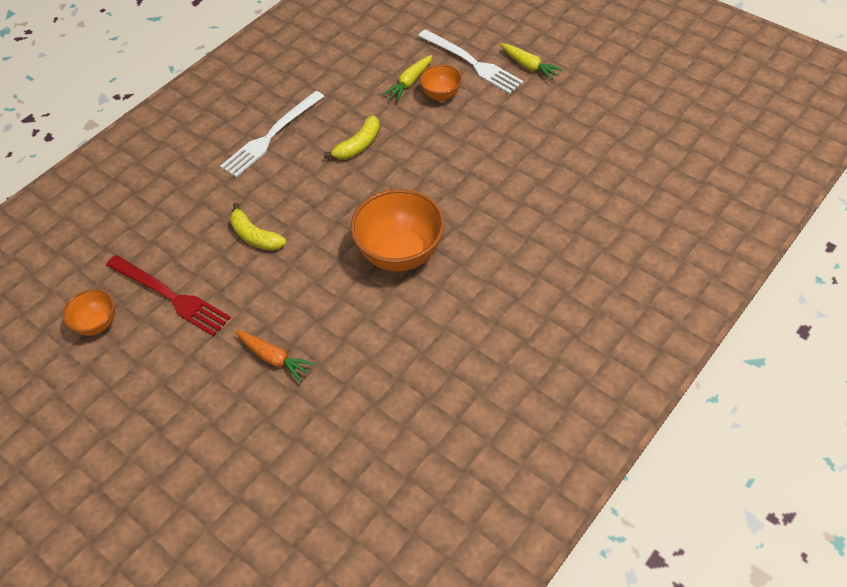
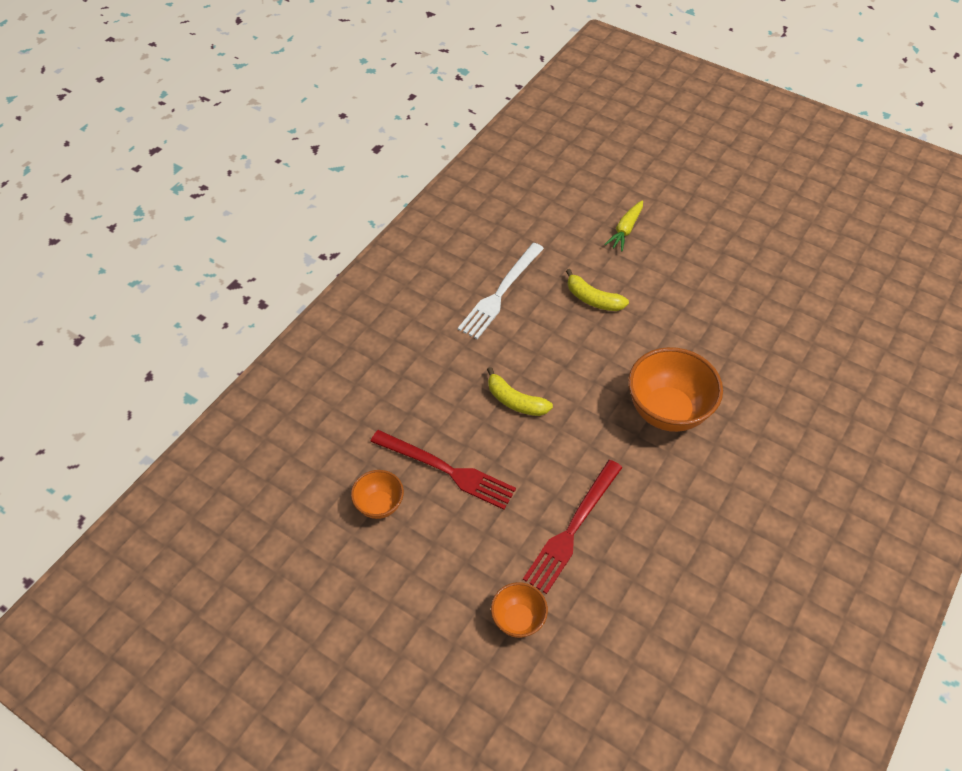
camera: 10 degrees left, 0 degrees up
orange carrot [235,331,315,382] -> red fork [523,460,623,594]
yellow banana [323,115,380,159] -> yellow banana turned 90 degrees clockwise [566,269,629,311]
white fork [418,29,523,94] -> none
orange bowl [419,64,462,101] -> orange bowl moved to [491,582,548,638]
yellow carrot [500,43,563,80] -> none

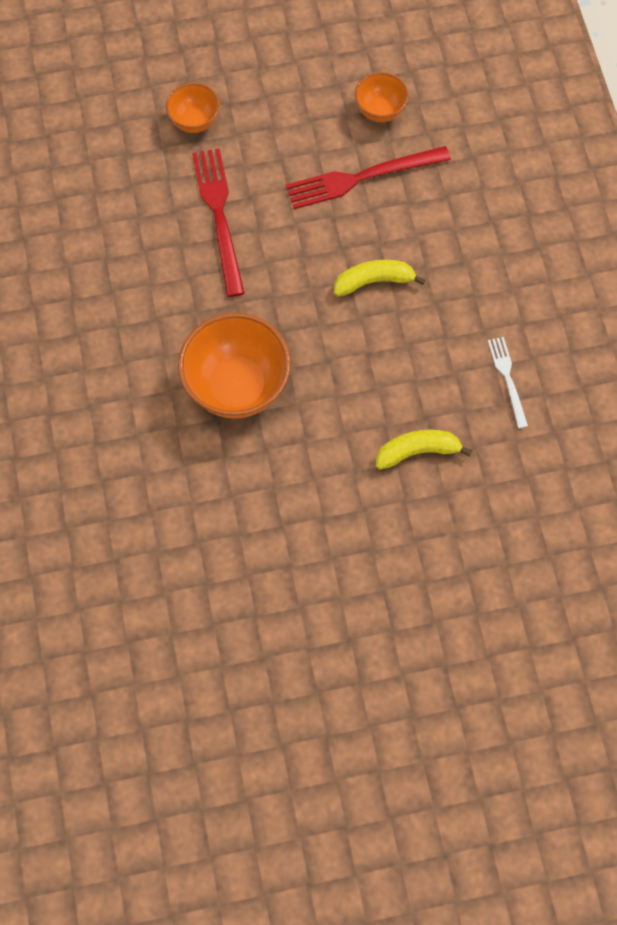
camera: 135 degrees right, 15 degrees up
white fork [458,243,544,339] -> white fork [488,337,528,428], size x0.56
yellow carrot [604,200,643,251] -> none

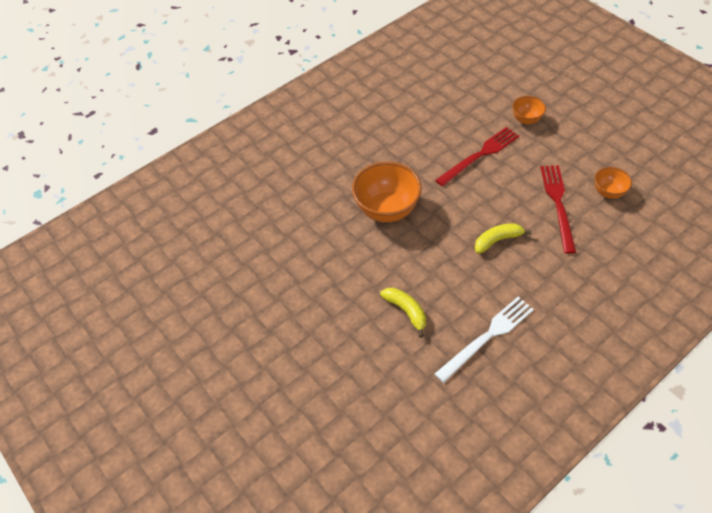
camera: 65 degrees right, 15 degrees down
red fork [286,146,451,209] -> red fork turned 45 degrees clockwise [541,165,576,254]
yellow banana [334,260,426,297] -> yellow banana turned 75 degrees counterclockwise [475,223,531,254]
white fork [488,337,528,428] -> white fork [435,297,534,383], size x1.79

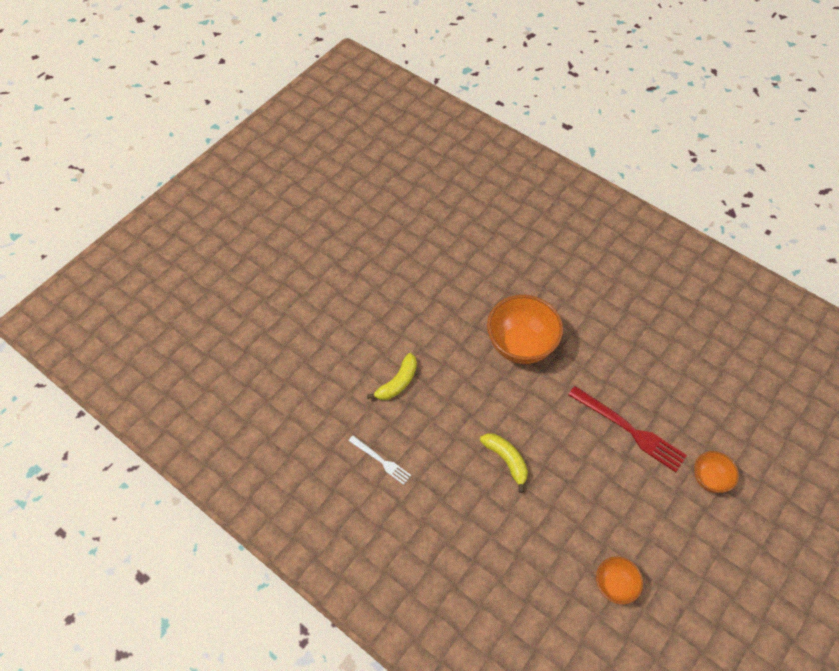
camera: 75 degrees right, 5 degrees up
white fork [435,297,534,383] -> white fork [349,436,411,485], size x0.56
red fork [541,165,576,254] -> none

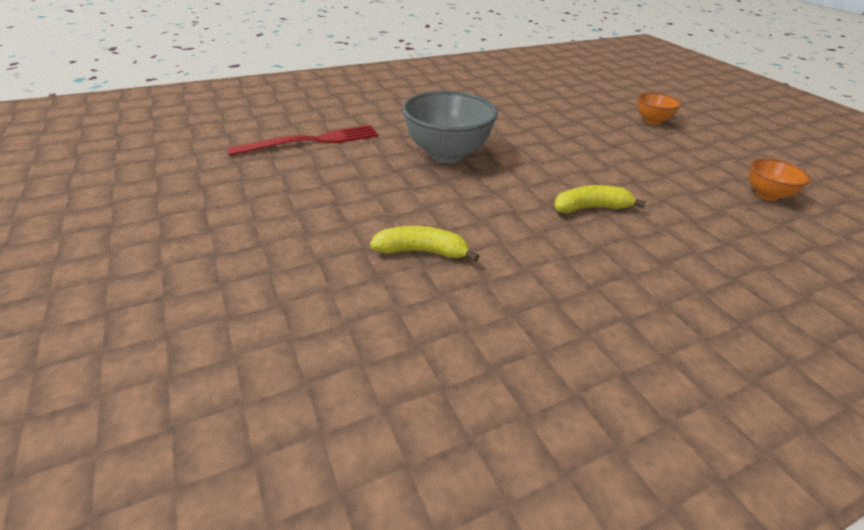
camera: 65 degrees left, 20 degrees down
white fork [349,436,411,485] -> none
yellow banana [367,353,417,400] -> yellow banana turned 60 degrees counterclockwise [370,226,480,262]
orange bowl [487,295,563,364] -> grey bowl [402,91,498,163]
red fork [568,386,687,472] -> red fork moved to [227,125,378,156]

